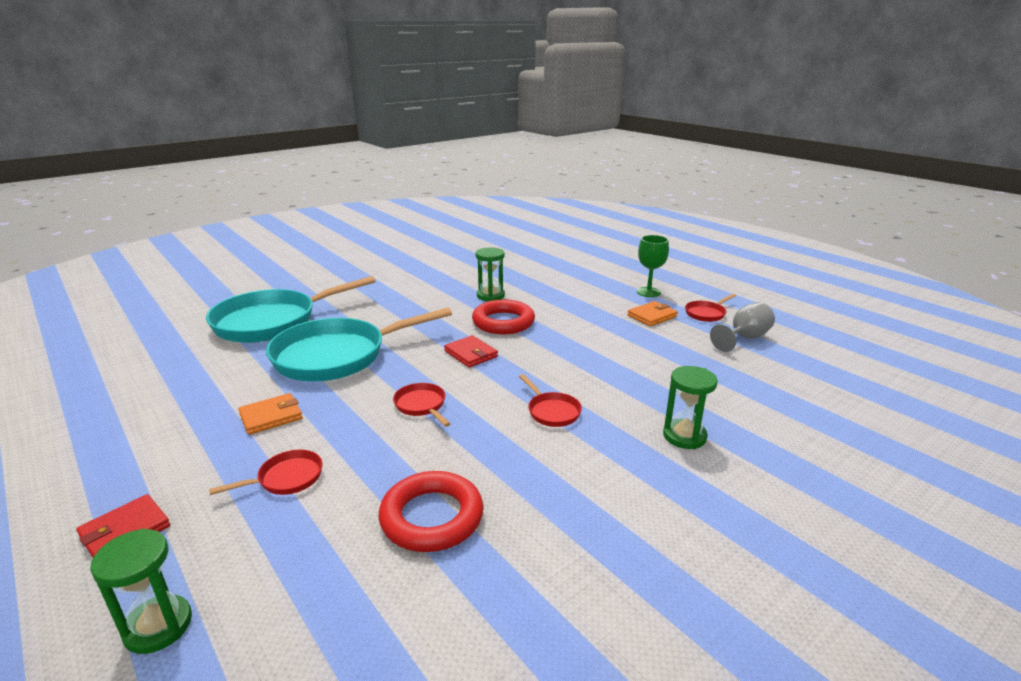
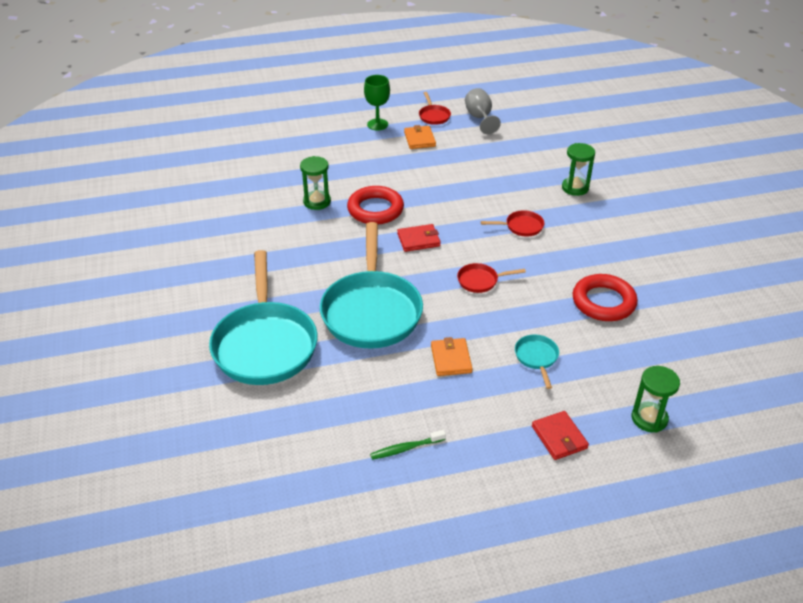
camera: 65 degrees left, 15 degrees up
red pan [209,450,323,495] -> turquoise pan [515,335,559,389]
none -> green toothbrush [370,430,446,460]

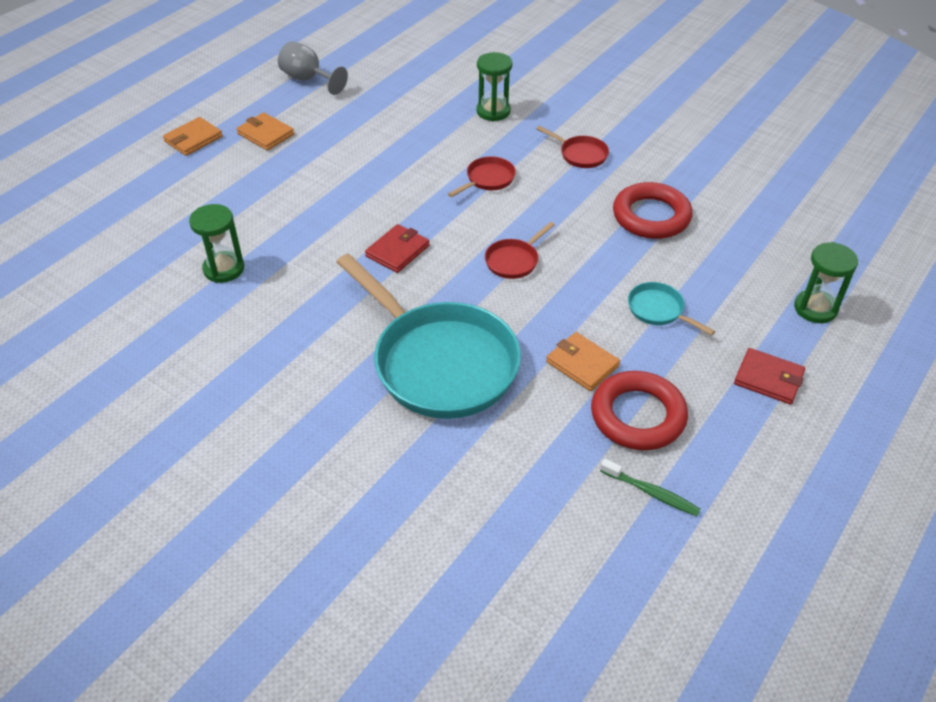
camera: 40 degrees left, 5 degrees up
turquoise pan [209,250,318,385] -> none
red ring [347,186,404,224] -> red ring moved to [591,371,688,450]
green goblet [364,75,390,130] -> orange wallet [163,117,223,156]
green toothbrush [370,430,446,460] -> green toothbrush turned 90 degrees counterclockwise [600,459,701,516]
red pan [419,92,451,125] -> red pan moved to [536,126,609,168]

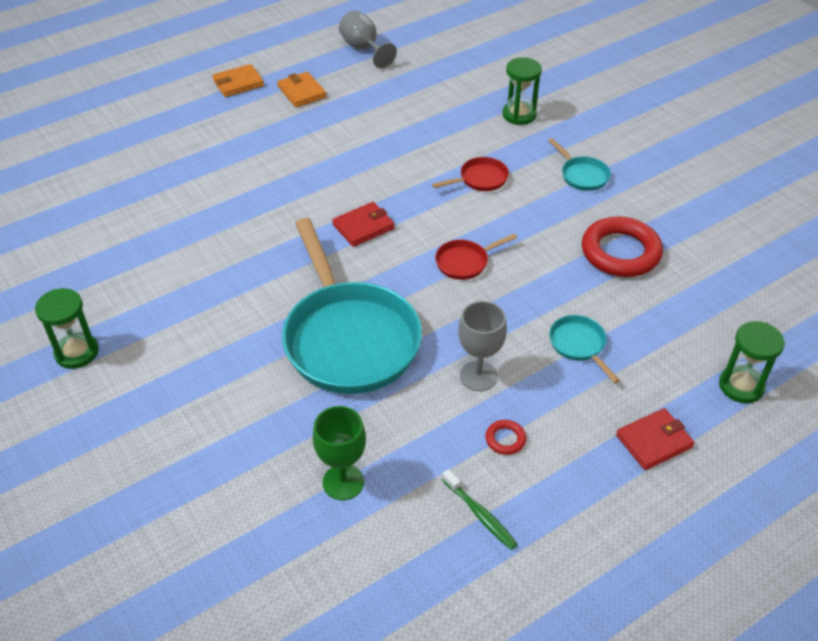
camera: 20 degrees right, 0 degrees up
green hourglass [189,204,244,283] -> green hourglass moved to [35,288,99,369]
red pan [536,126,609,168] -> turquoise pan [548,138,611,191]
orange wallet [546,332,620,391] -> grey goblet [458,301,507,391]
red ring [591,371,688,450] -> red ring [485,420,526,455], size x0.43
red wallet [734,348,805,404] -> red wallet turned 75 degrees counterclockwise [616,408,695,470]
none -> green goblet [313,406,366,500]

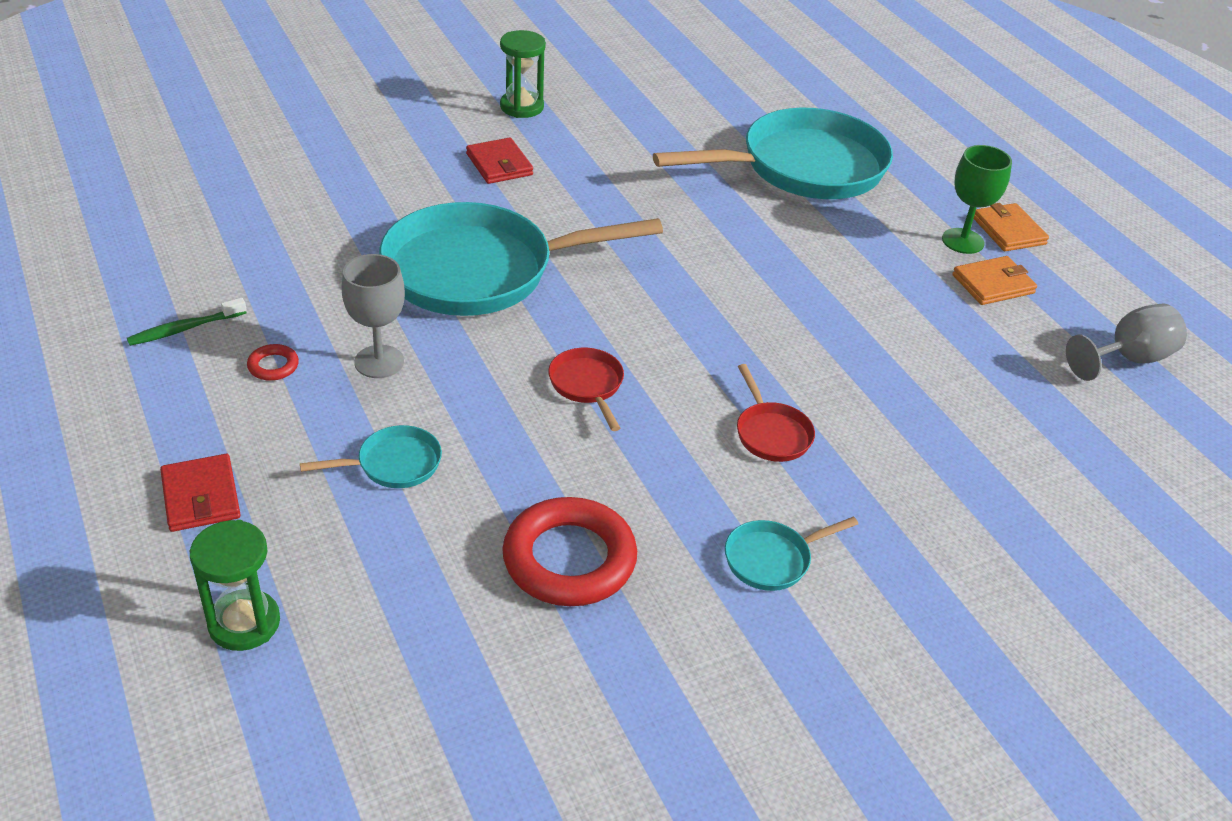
camera: 95 degrees right, 5 degrees down
green goblet [313,406,366,500] -> green goblet moved to [942,145,1012,254]
red wallet [332,202,395,247] -> red wallet moved to [466,137,533,184]
green hourglass [503,57,542,125] -> none
none -> turquoise pan [653,108,893,199]

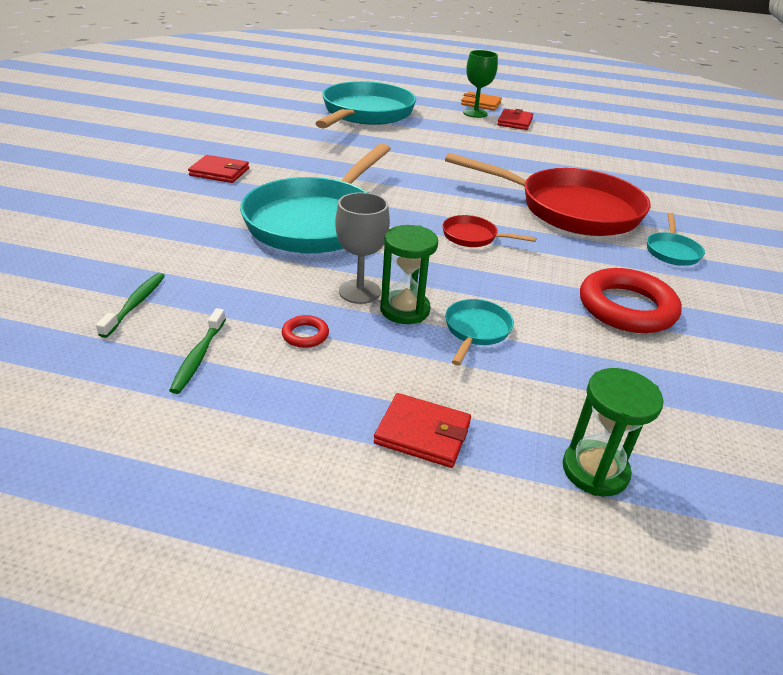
camera: 50 degrees left, 5 degrees down
green hourglass [500,30,546,118] -> green hourglass moved to [380,225,438,324]
red pan [737,364,815,462] -> red pan [445,153,651,236], size x2.42
orange wallet [952,256,1037,305] -> red wallet [497,109,533,130]
grey goblet [1066,304,1187,381] -> none
none -> green toothbrush [96,273,165,338]

